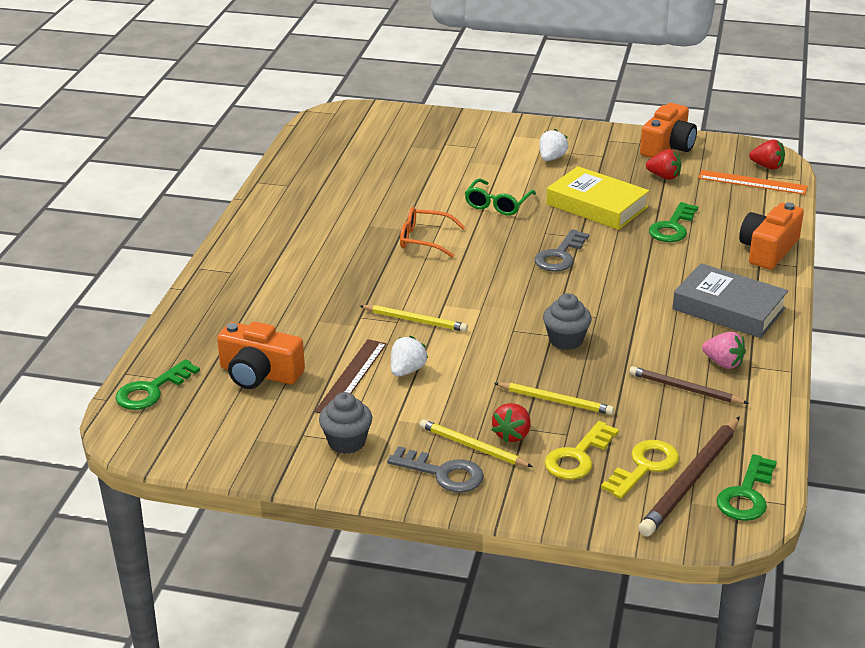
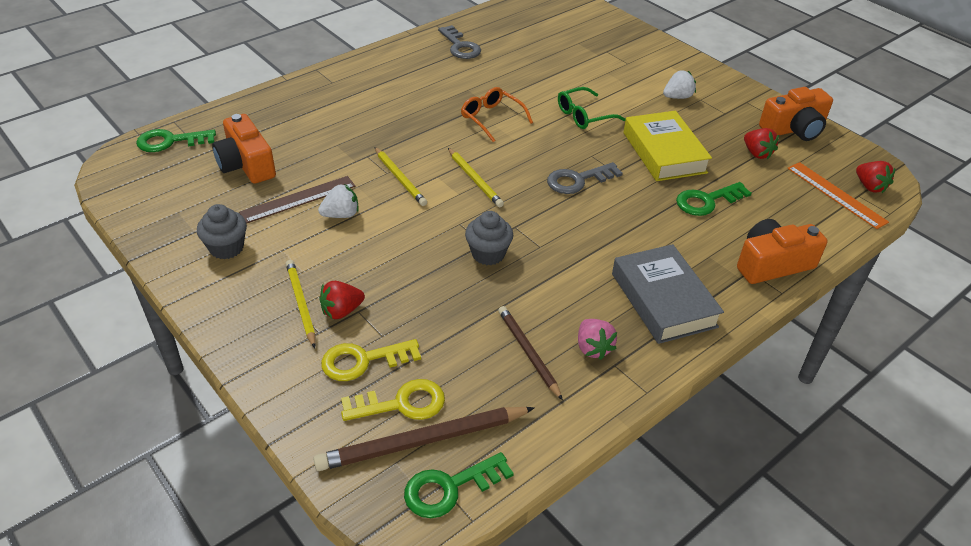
camera: 35 degrees right, 10 degrees up
grey key [387,446,484,492] -> grey key moved to [438,25,481,59]
yellow pencil [494,382,614,415] -> yellow pencil moved to [448,148,504,208]

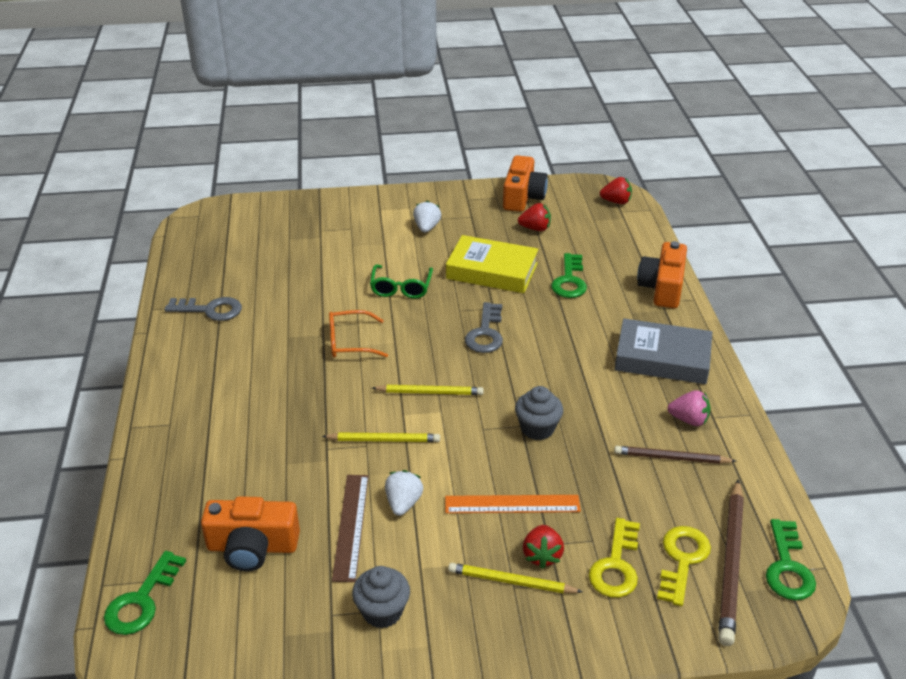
camera: 55 degrees left, 5 degrees down
orange ruler [787,162,889,229] -> orange ruler moved to [445,495,581,513]

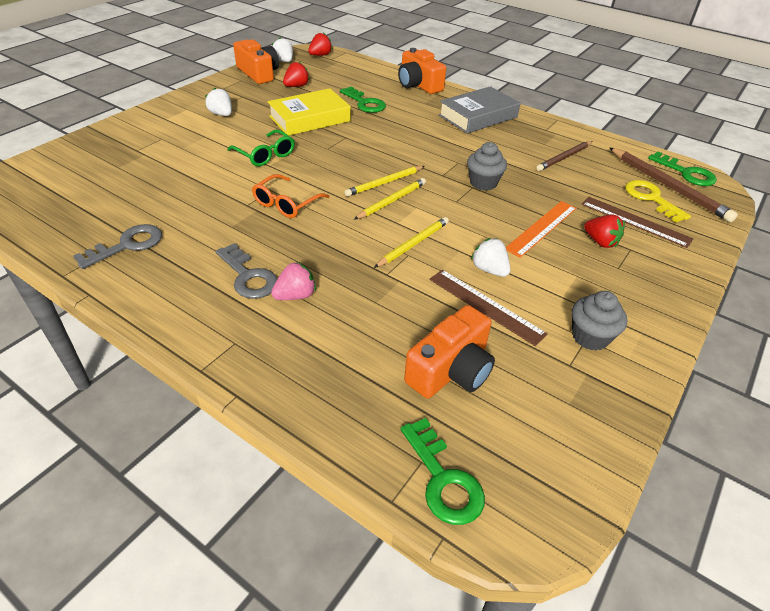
camera: 50 degrees left, 5 degrees up
yellow pencil [448,563,583,593] -> yellow pencil moved to [345,166,425,197]
grey key [465,302,503,353] -> grey key moved to [215,243,277,299]
yellow key [589,518,640,598] -> brown ruler [581,197,693,248]
pink strawberry [667,390,711,426] -> pink strawberry moved to [271,262,316,300]
none -> white strawberry [272,37,293,62]

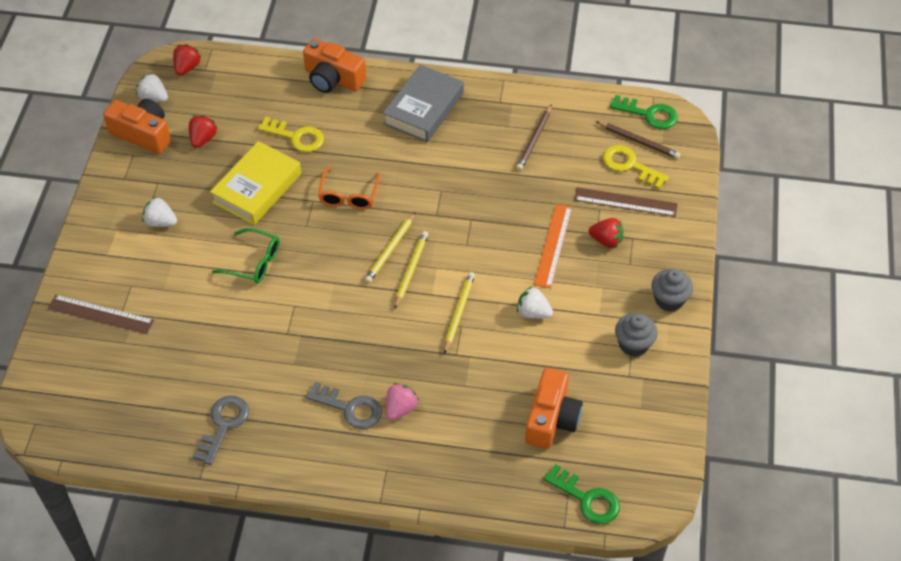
camera: 25 degrees left, 10 degrees up
orange glasses [252,174,330,218] -> orange glasses moved to [318,167,380,210]
green key [340,87,386,113] -> yellow key [258,117,324,152]
brown ruler [429,270,547,346] -> brown ruler moved to [48,295,154,334]
grey cupcake [467,142,507,190] -> grey cupcake moved to [652,269,693,312]
brown pencil [609,147,738,222] -> brown pencil [596,121,681,159], size x0.63

